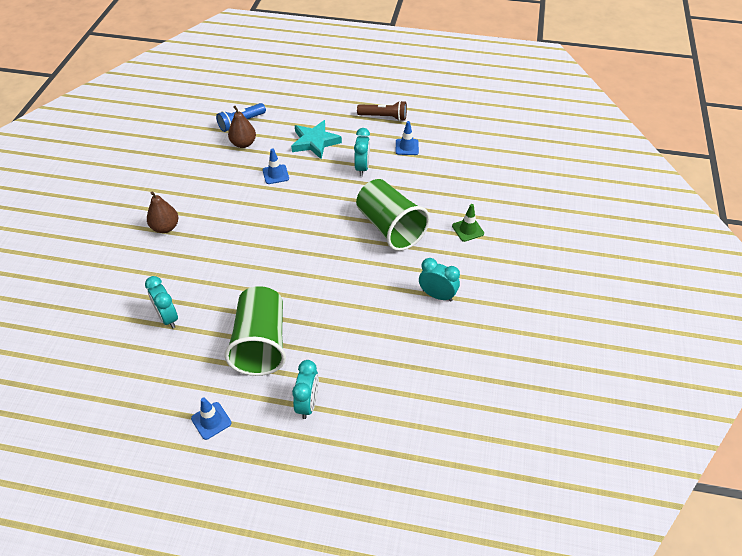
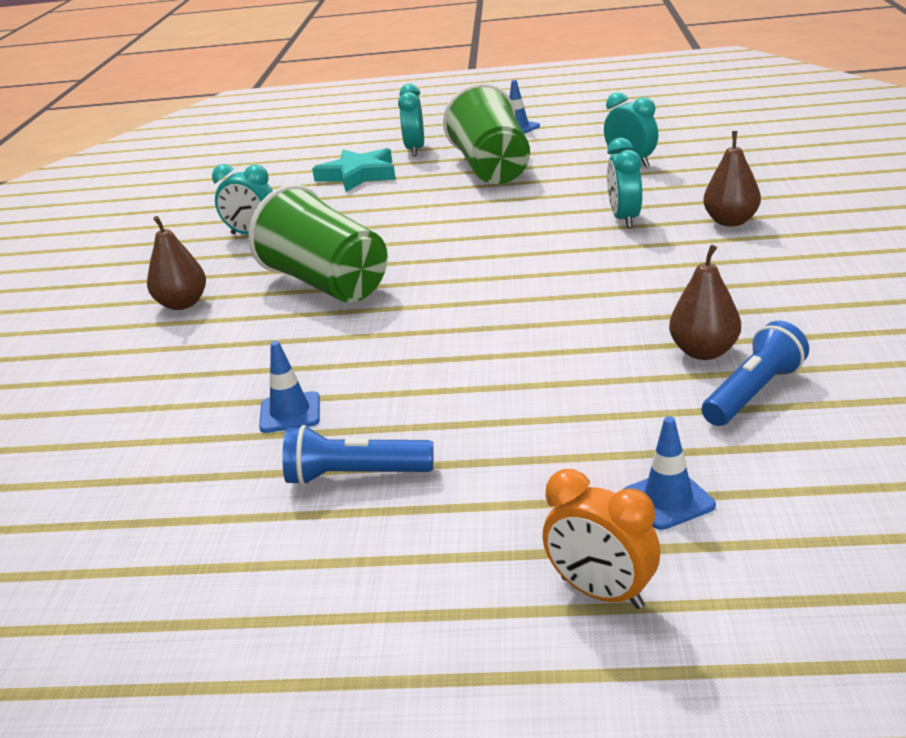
camera: 175 degrees right, 20 degrees down
blue traffic cone [263,148,289,184] -> blue traffic cone moved to [624,416,716,530]
turquoise star [291,120,342,159] -> turquoise star moved to [312,148,396,192]
turquoise clock [354,128,370,176] -> turquoise clock moved to [607,138,642,228]
brown flashlight [357,100,407,121] -> blue flashlight [282,425,433,486]
green traffic cone [452,204,484,242] -> brown pear [147,216,206,310]
none -> orange clock [543,469,660,609]

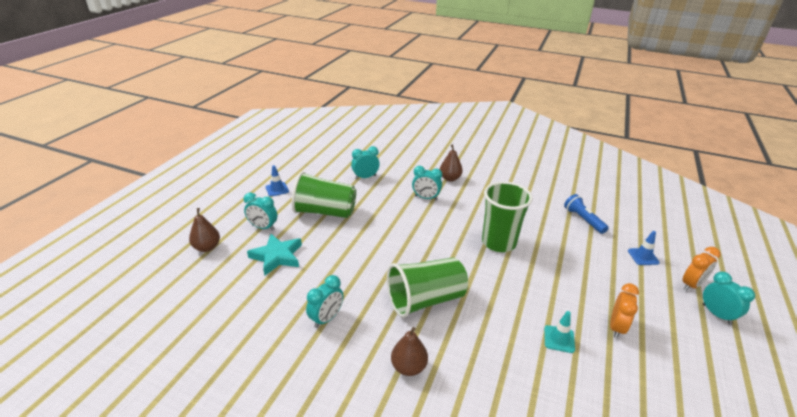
camera: 75 degrees left, 5 degrees up
blue traffic cone [259,341,320,433] -> turquoise traffic cone [544,311,575,353]
blue flashlight [282,425,433,486] -> orange clock [610,283,639,338]
brown pear [669,245,741,360] -> brown pear moved to [189,208,220,252]
none -> green cup [482,181,533,252]
none -> turquoise clock [703,272,755,325]

